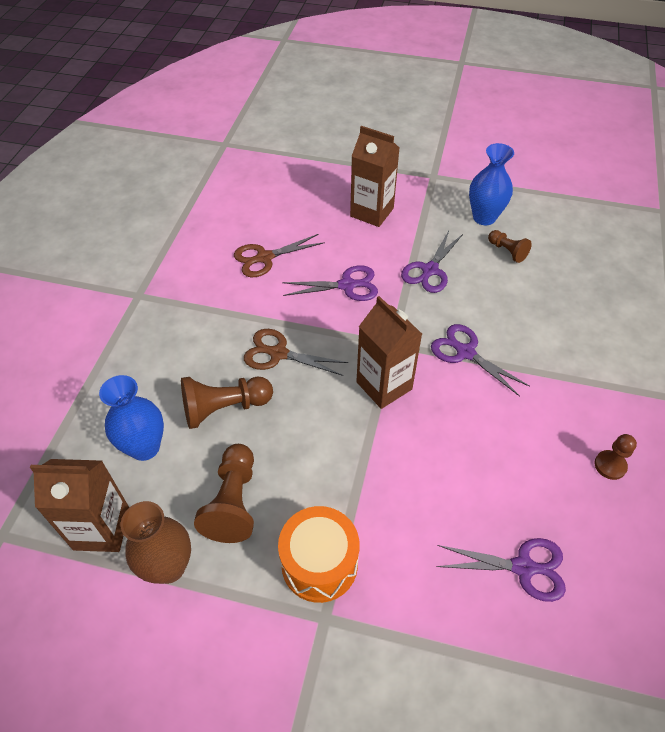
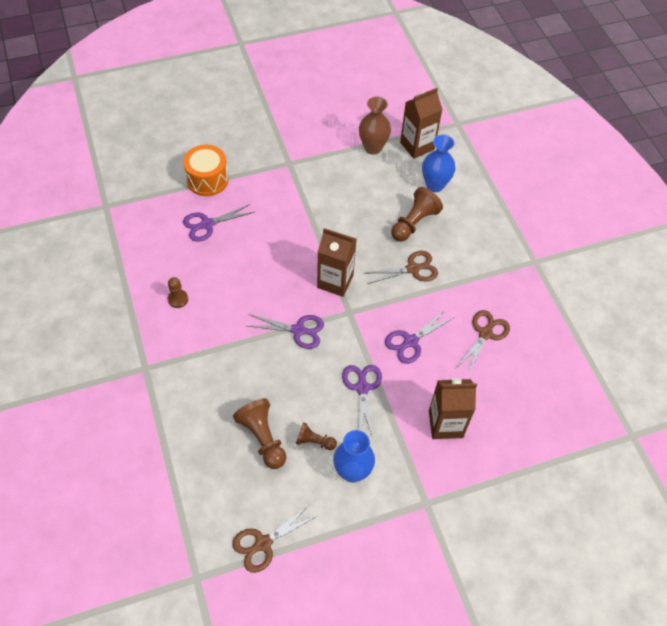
camera: 145 degrees right, 5 degrees up
brown pawn [194,444,254,543] -> brown pawn moved to [233,398,286,469]
orange drum [278,506,360,603] -> orange drum moved to [183,145,229,196]
none -> brown scissors [232,504,317,573]

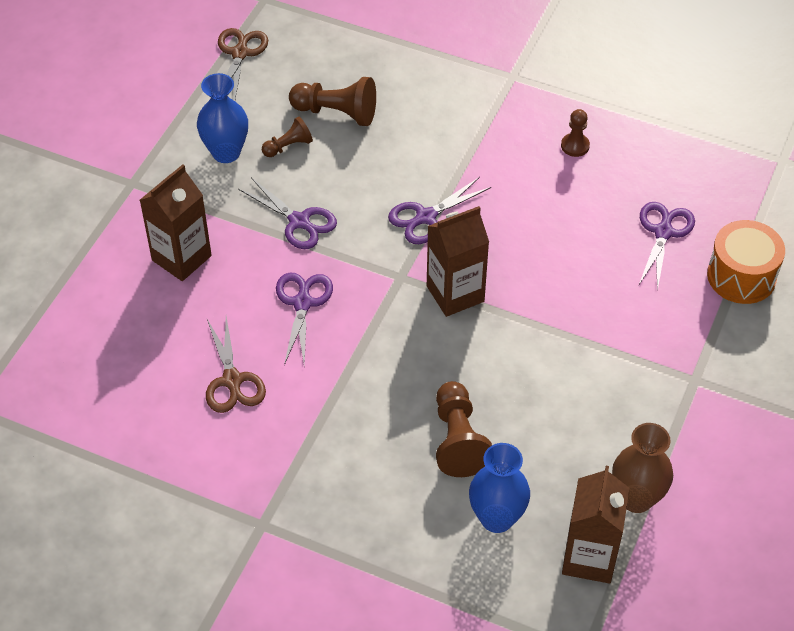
camera: 135 degrees right, 5 degrees down
brown scissors [366,251,438,284] -> none

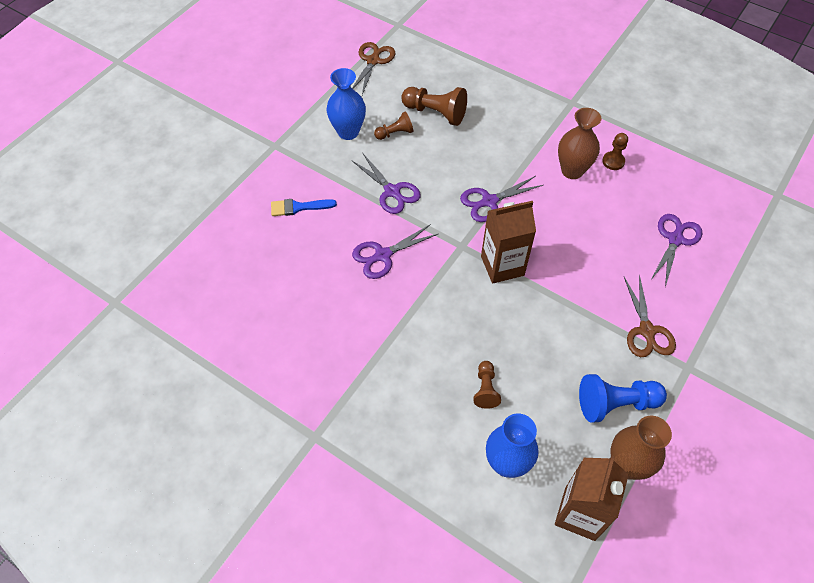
camera: 10 degrees right, 5 degrees up
brown carton [140,164,212,281] -> blue brush [271,199,337,216]
brown scissors [206,316,266,413] -> brown scissors moved to [624,274,676,357]
purple scissors [276,273,333,365] -> purple scissors turned 135 degrees counterclockwise [352,224,438,279]
brown pawn [436,381,492,477] -> brown pawn [474,361,501,409], size x0.58
orange drum [707,220,785,304] -> none
none -> brown vase [558,108,601,179]
none -> blue pawn [579,374,667,423]

